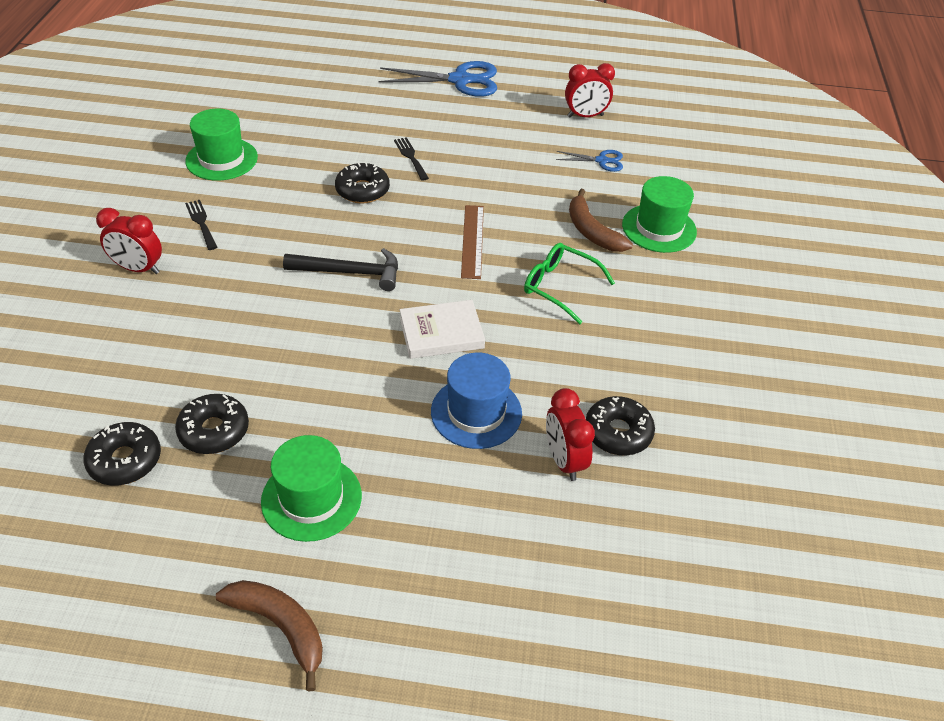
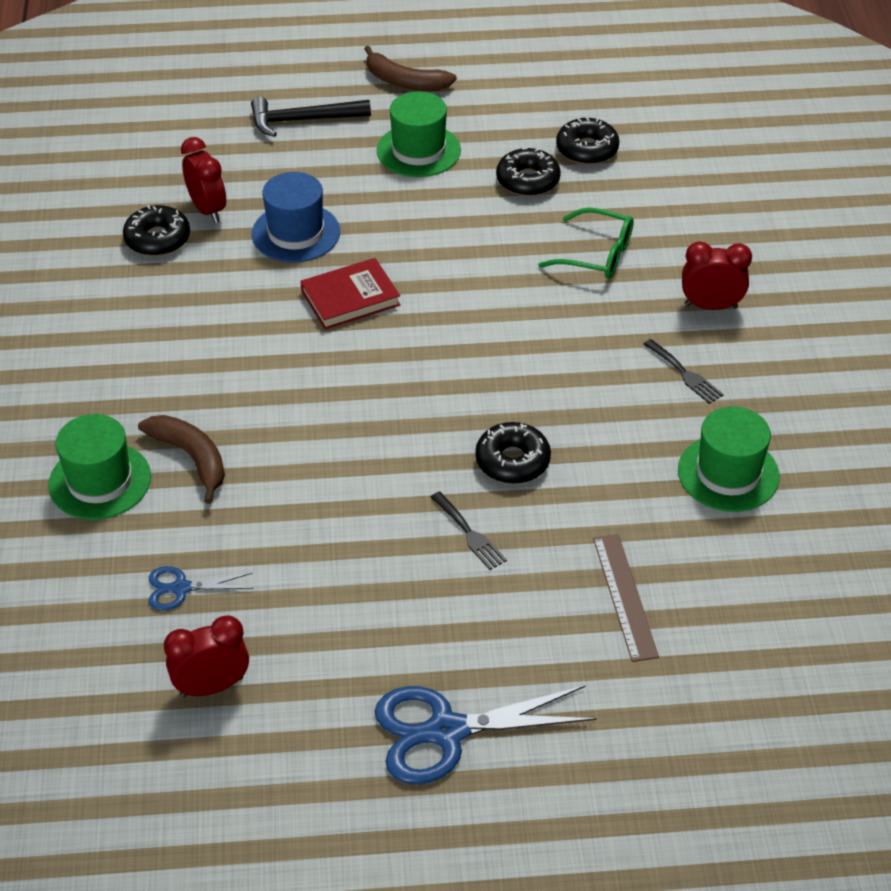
camera: 170 degrees right, 0 degrees up
black hammer [283,248,398,291] -> black hammer moved to [251,97,371,137]
white book [400,300,485,359] -> red book [300,258,400,330]
brown ruler [461,205,484,279] -> brown ruler moved to [593,534,659,662]
green glasses [524,243,615,324] -> green glasses moved to [538,207,634,279]

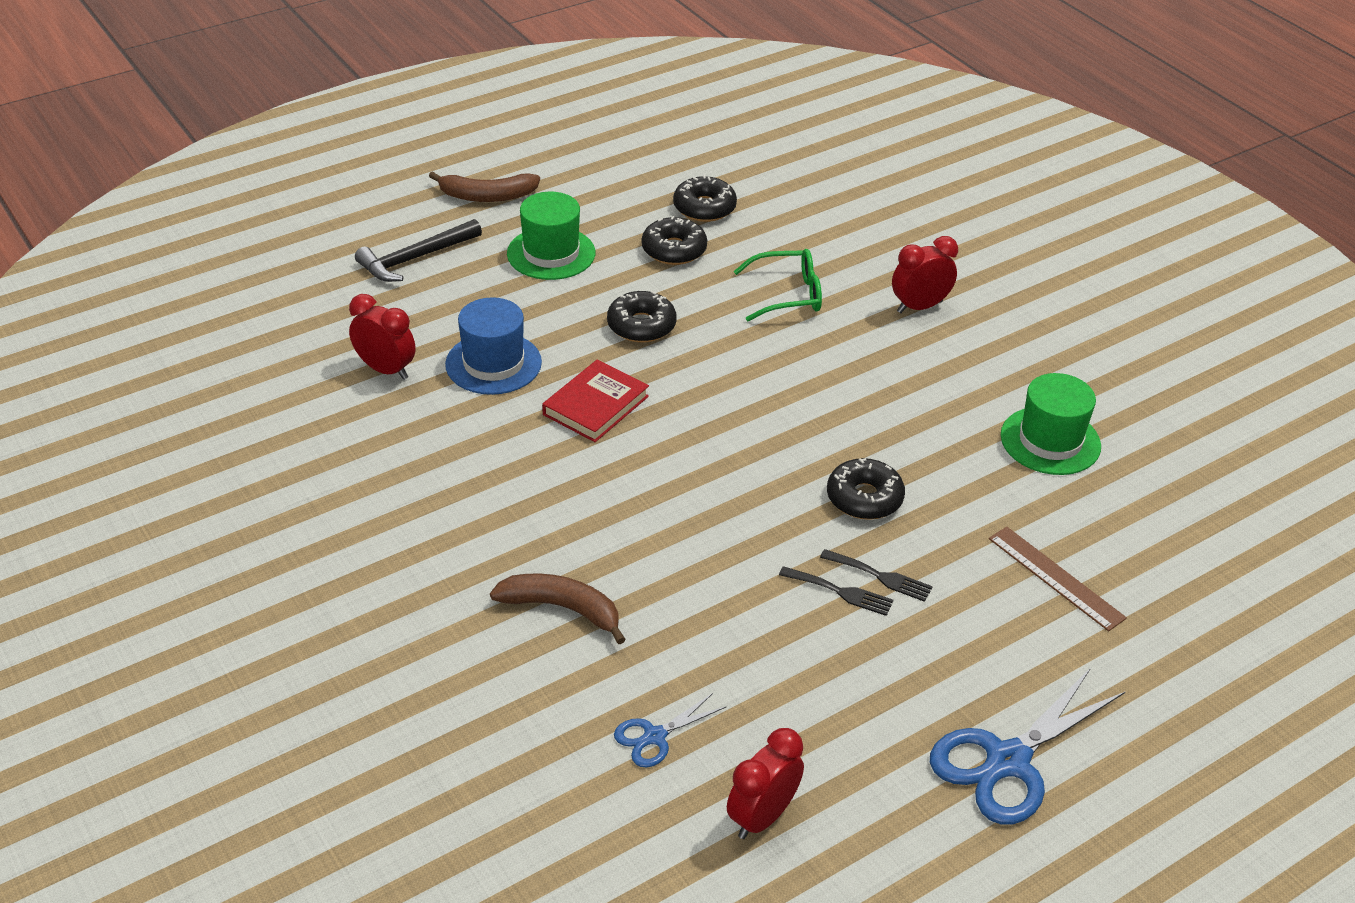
camera: 30 degrees left, 5 degrees down
green hat [48,414,151,520] -> none
black donut [123,205,190,256] -> black donut moved to [607,291,677,343]
black fork [643,339,724,404] -> black fork moved to [779,566,893,616]

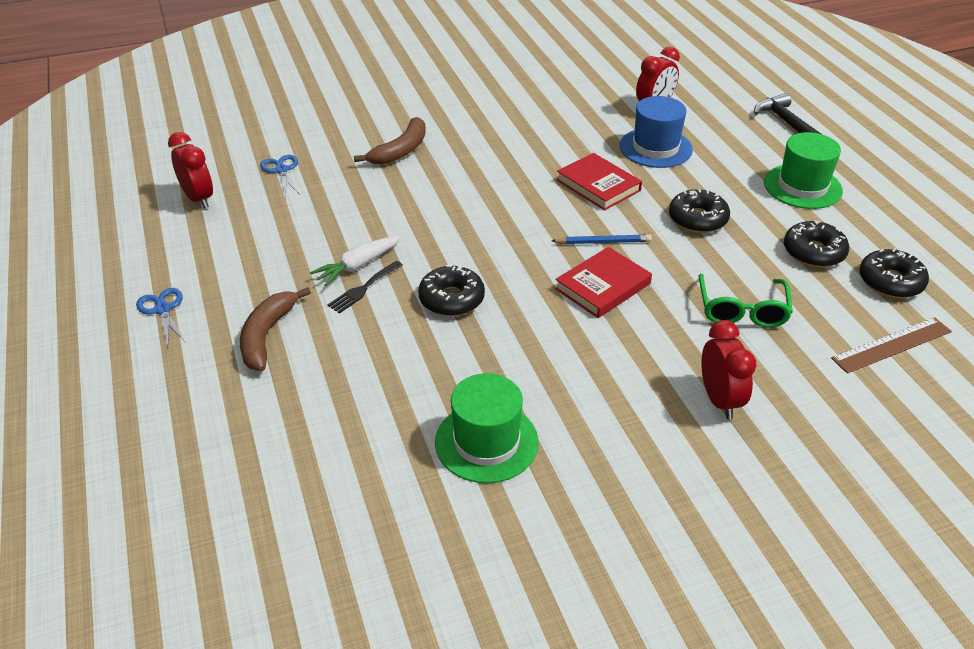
camera: 105 degrees right, 0 degrees up
brown banana [429,171,540,202] -> brown banana moved to [240,287,311,371]
black fork [779,566,893,616] -> white carrot [310,236,401,286]
blue scissors [930,668,1126,825] -> blue scissors [136,288,186,346], size x0.51
brown ruler [989,527,1127,631] -> brown ruler moved to [831,317,952,374]
none -> blue pencil [552,234,652,244]
none -> red book [555,247,652,318]

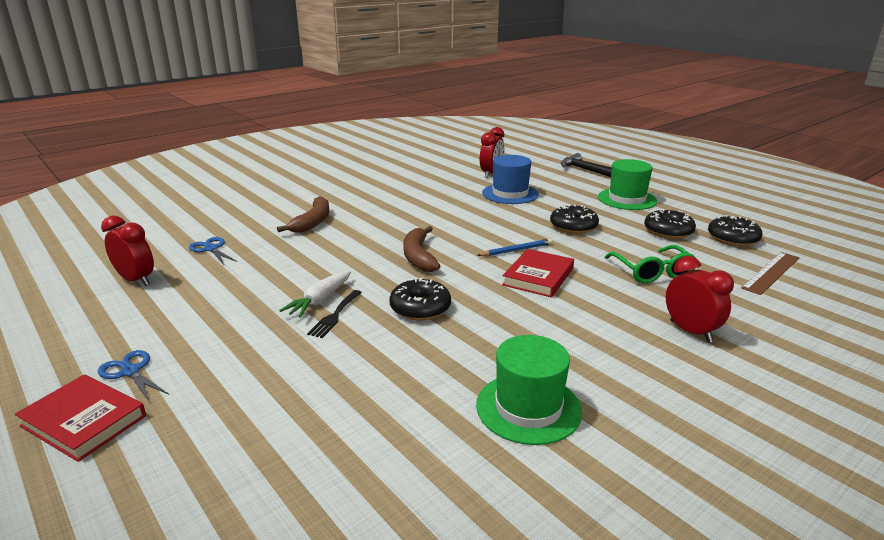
camera: 20 degrees left, 15 degrees down
brown banana [240,287,311,371] -> brown banana moved to [403,226,440,272]
red book [557,153,642,210] -> red book moved to [15,374,146,462]

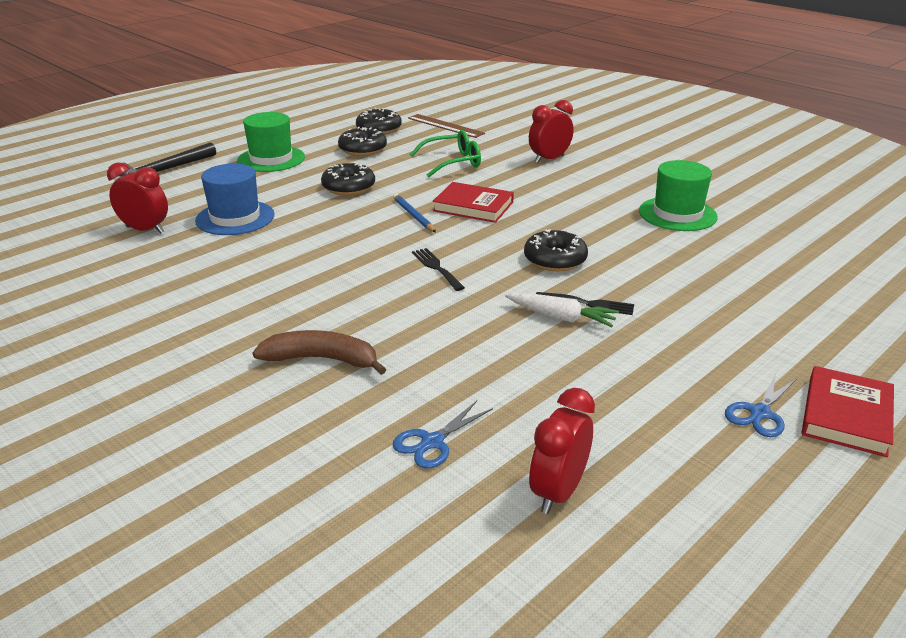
camera: 95 degrees left, 5 degrees up
brown banana [403,226,440,272] -> black fork [412,248,465,291]

